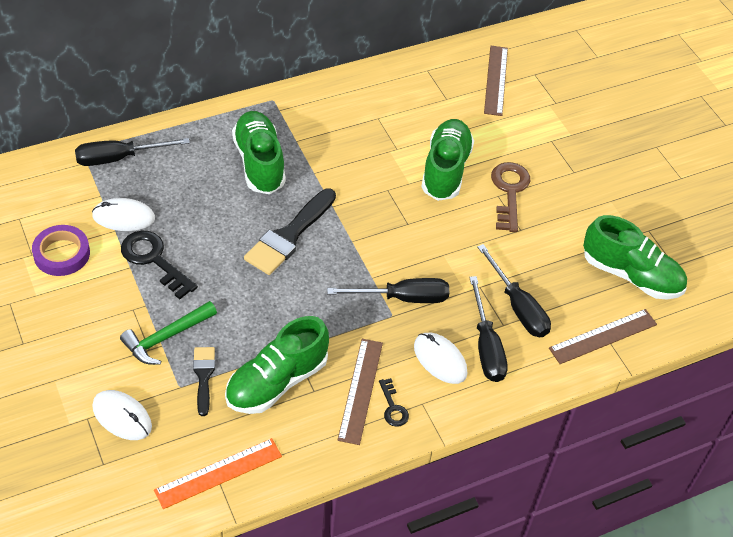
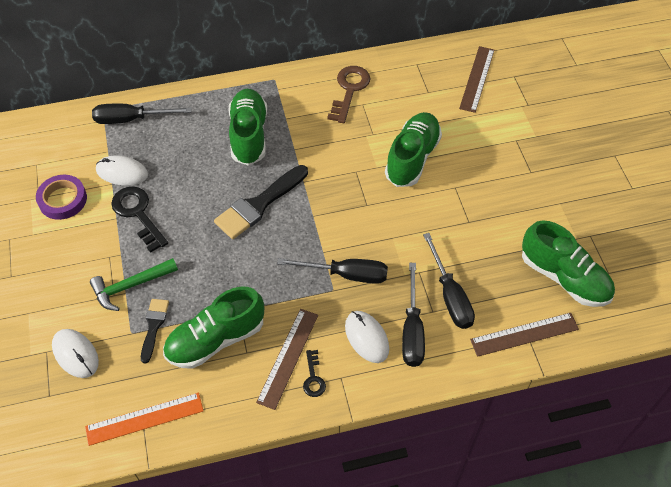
camera: 15 degrees right, 5 degrees up
brown key [491,162,530,232] -> brown key moved to [327,66,370,123]

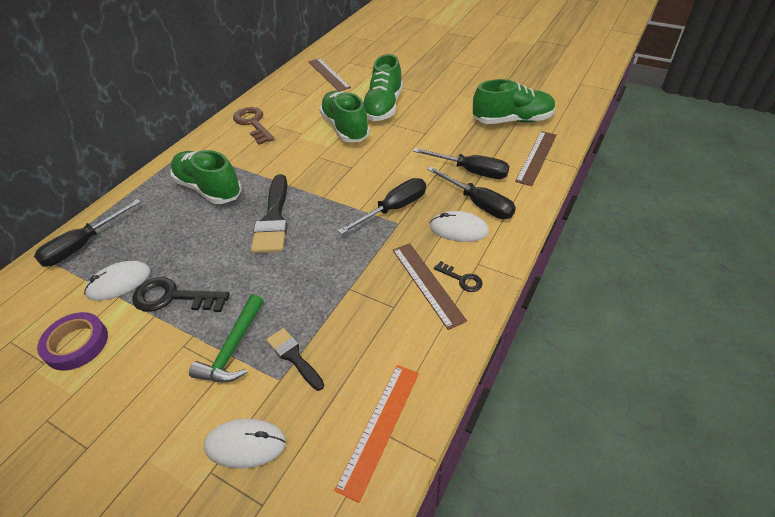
camera: 45 degrees left, 10 degrees down
green shoe [163,287,264,369] -> green shoe moved to [364,54,403,121]

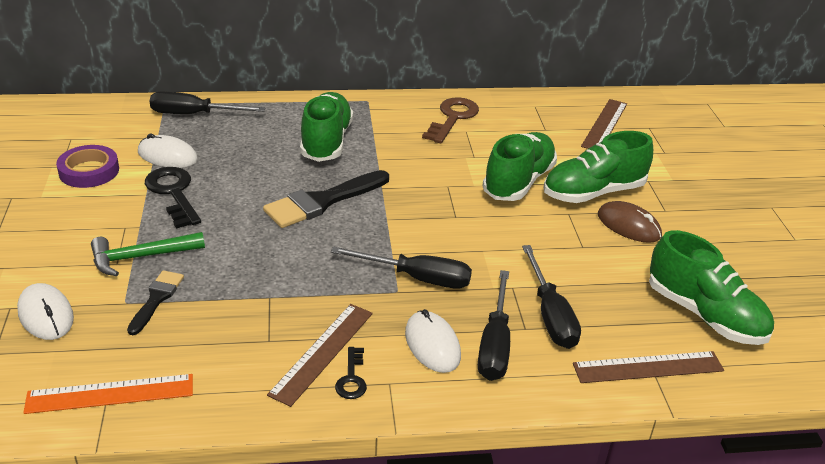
camera: 50 degrees right, 10 degrees down
none -> brown mouse [598,201,662,243]

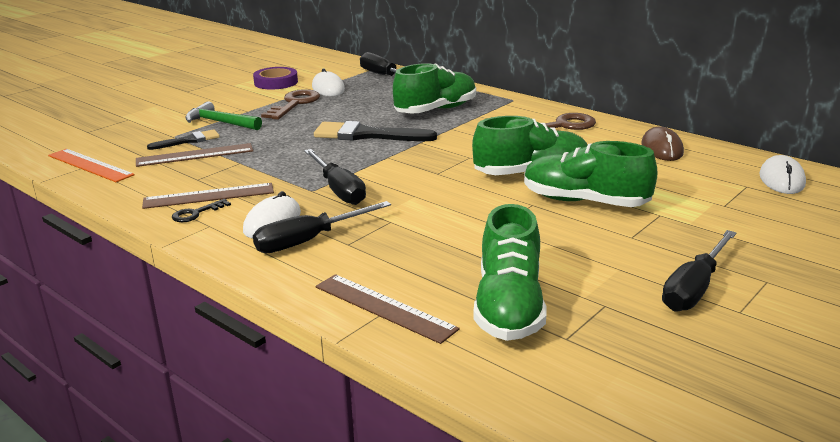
camera: 50 degrees right, 10 degrees down
white mouse [17,283,74,340] -> white mouse moved to [760,155,806,194]
black key [145,167,201,229] -> brown key [261,89,320,120]
black screwdriver [522,245,581,349] -> black screwdriver moved to [662,230,737,311]
brown ruler [581,99,627,149] -> brown ruler moved to [136,143,253,167]
brown mouse [598,201,662,243] -> brown mouse moved to [642,126,684,161]

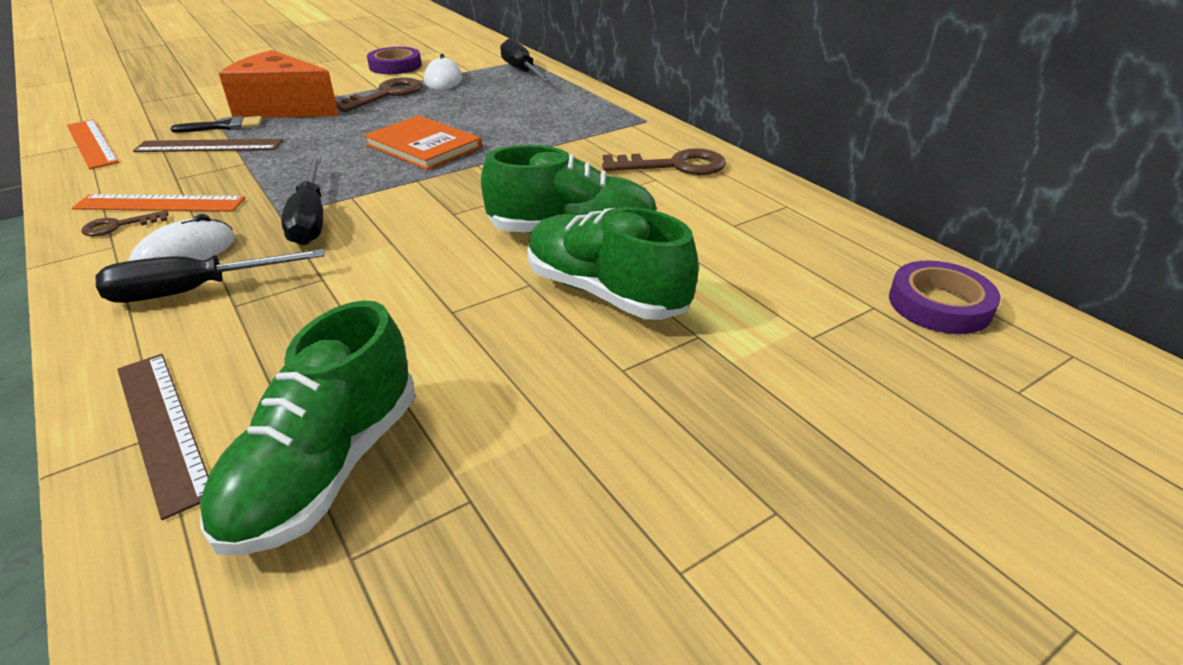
camera: 15 degrees right, 10 degrees up
brown ruler [142,183,274,209] -> orange ruler [72,194,245,211]
black key [172,199,231,222] -> brown key [81,210,169,237]
green hammer [185,101,262,130] -> orange cheese [219,50,339,118]
black brush [314,121,437,141] -> orange book [364,115,482,170]
green shoe [393,63,476,113] -> none
brown mouse [642,126,684,161] -> none
black screwdriver [662,230,737,311] -> none
white mouse [760,155,806,194] -> purple tape [889,260,1001,334]

